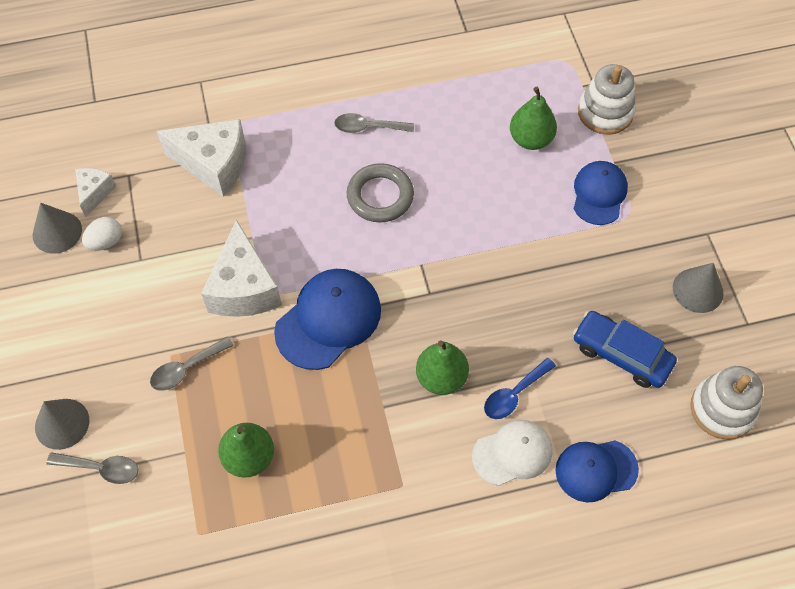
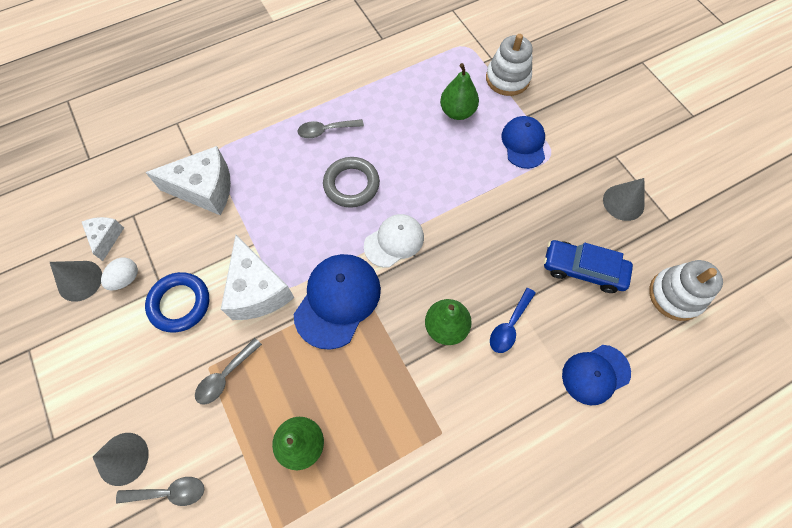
camera: 15 degrees left, 5 degrees up
white cap [472,420,552,486] -> white cap moved to [364,214,424,268]
none -> blue ring [145,272,209,332]

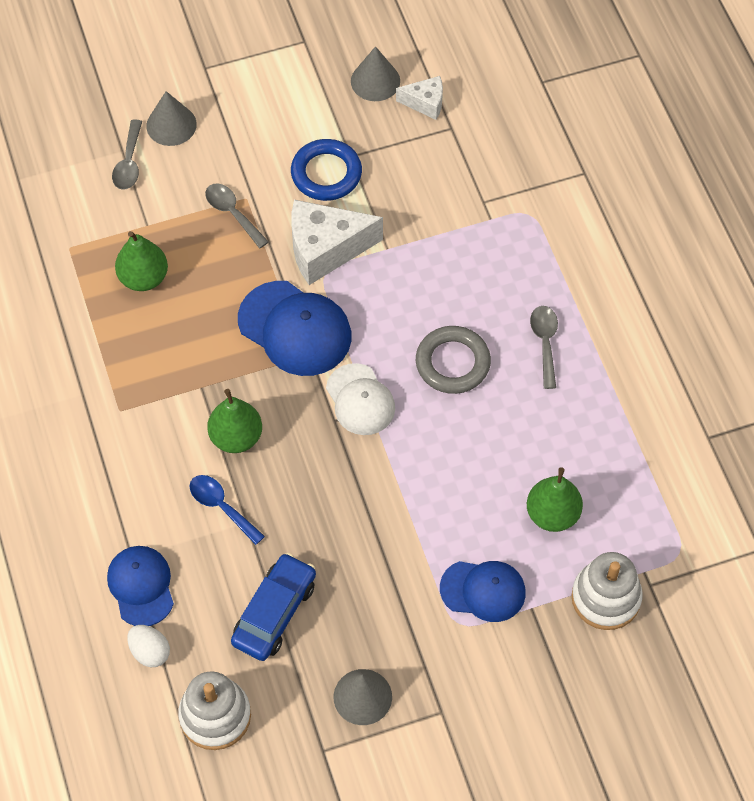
camera: 100 degrees right, 5 degrees down
white egg [101,258,138,290] -> white egg moved to [127,625,170,667]
white cheese [145,146,231,215] -> none

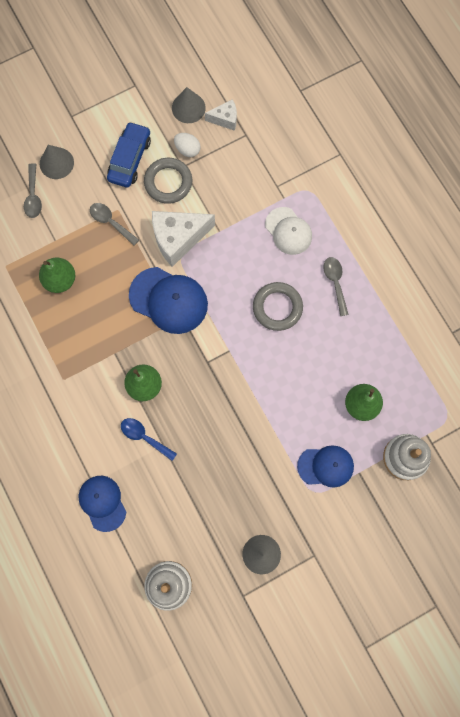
camera: 10 degrees left, 15 degrees up
white egg [127,625,170,667] -> white egg moved to [174,133,201,157]
blue car [231,553,316,661] -> blue car moved to [107,122,151,188]
blue ring [291,139,362,201] -> grey ring [144,158,192,204]
white cap [326,363,395,435] -> white cap moved to [265,207,312,255]

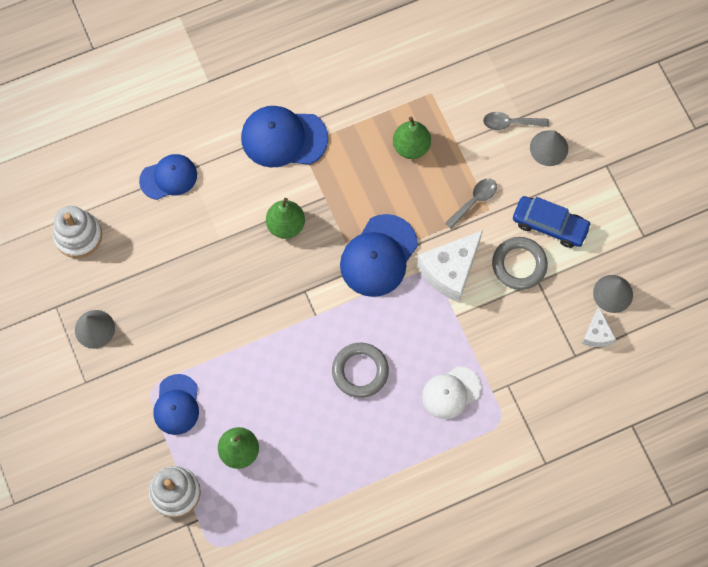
camera: 95 degrees right, 5 degrees down
blue spoon [121,418,177,461] -> none
white cheese [152,211,215,267] -> white cheese turned 120 degrees counterclockwise [417,230,483,302]
white egg [174,133,201,157] -> none
grey spoon [323,257,349,316] -> none
none -> blue cap [241,106,328,168]

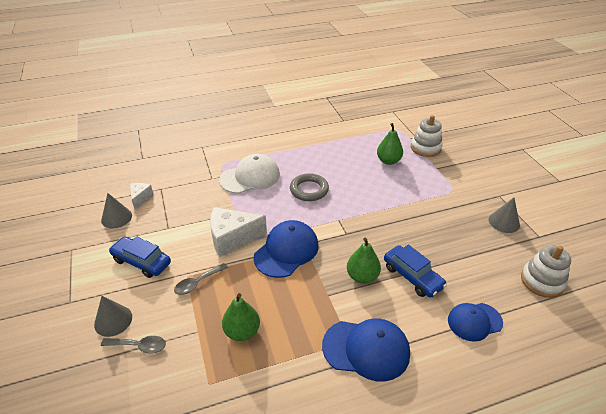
camera: 175 degrees left, 30 degrees down
blue cap [153,374,199,435] -> none
white cheese [417,230,483,302] -> white cheese turned 150 degrees counterclockwise [210,207,267,257]
white cap [422,366,481,419] -> white cap [219,154,280,194], size x1.51
grey ring [492,237,548,290] -> none
none -> blue car [384,245,447,298]

